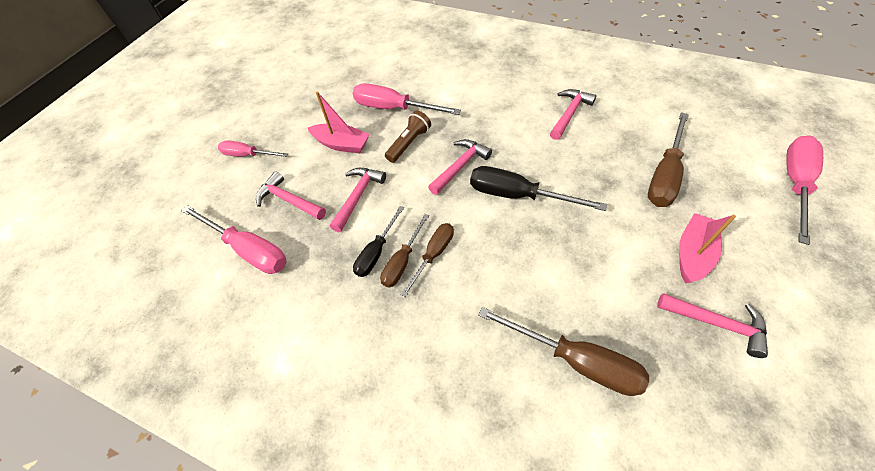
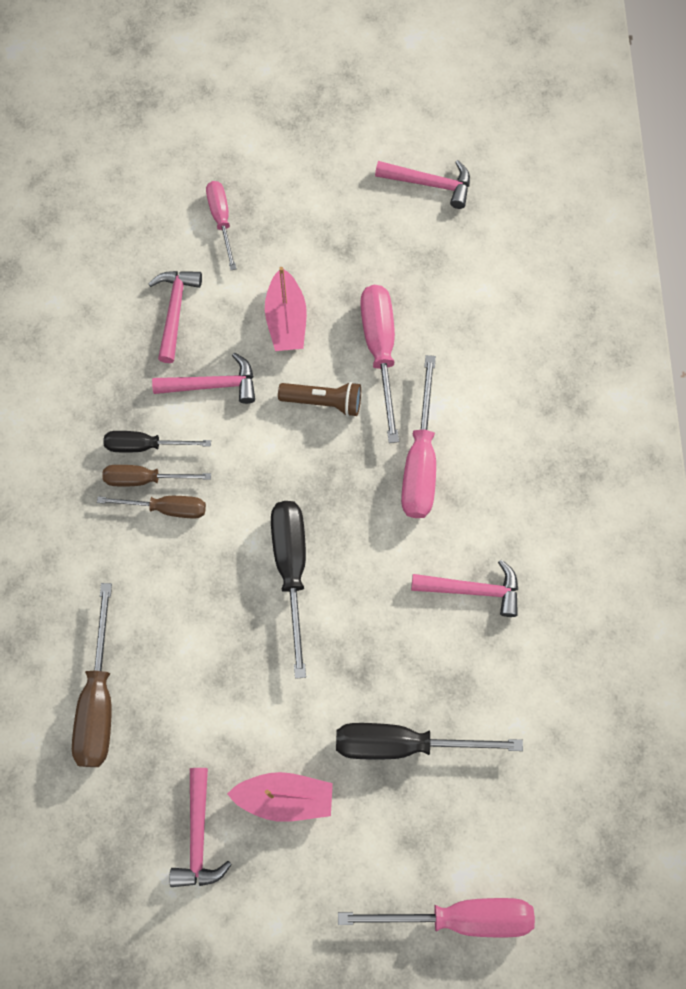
camera: 60 degrees right, 15 degrees up
pink screwdriver [181,205,287,274] -> pink screwdriver moved to [401,355,436,518]
pink hammer [428,139,492,195] -> pink hammer moved to [375,160,470,209]
brown screwdriver [648,112,689,207] -> black screwdriver [336,723,523,760]

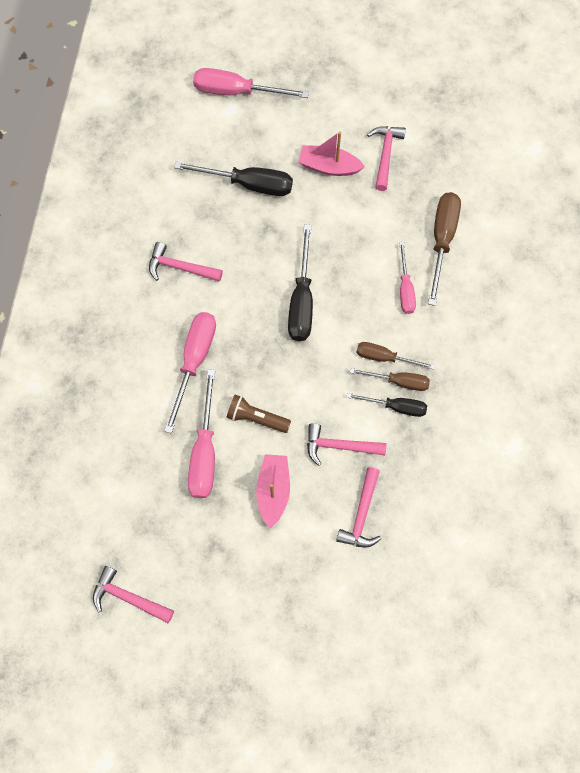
camera: 170 degrees left, 0 degrees up
pink screwdriver [206,181,237,270] -> pink screwdriver moved to [399,242,416,314]

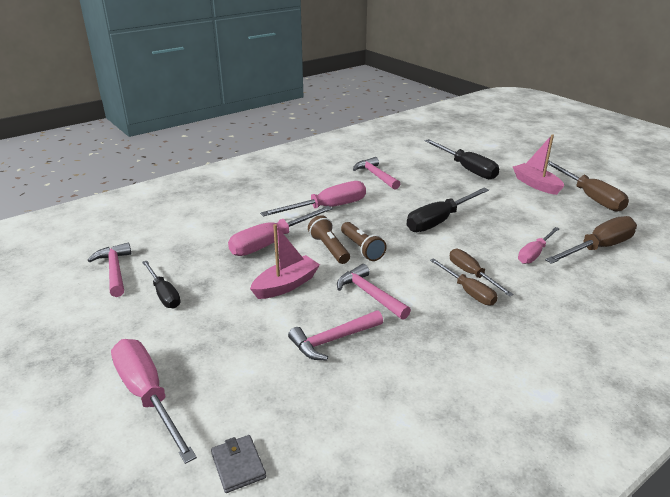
camera: 45 degrees right, 40 degrees down
pink screwdriver [193,68,309,98] -> pink screwdriver moved to [111,339,197,464]
black screwdriver [346,393,427,417] -> black screwdriver moved to [142,261,181,308]
pink hammer [367,126,406,191] -> brown screwdriver [548,161,629,212]
none -> grey wallet [211,435,266,493]
none -> brown flashlight [341,222,387,261]

